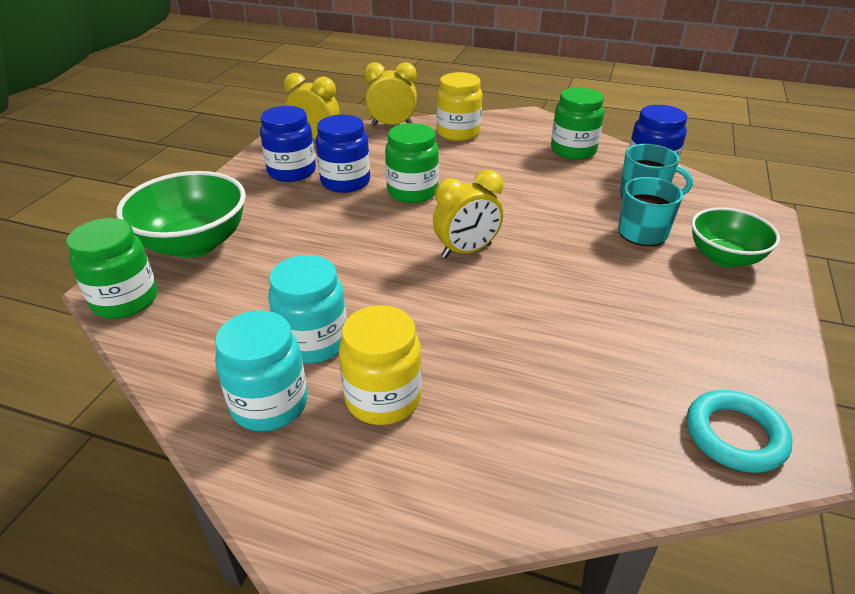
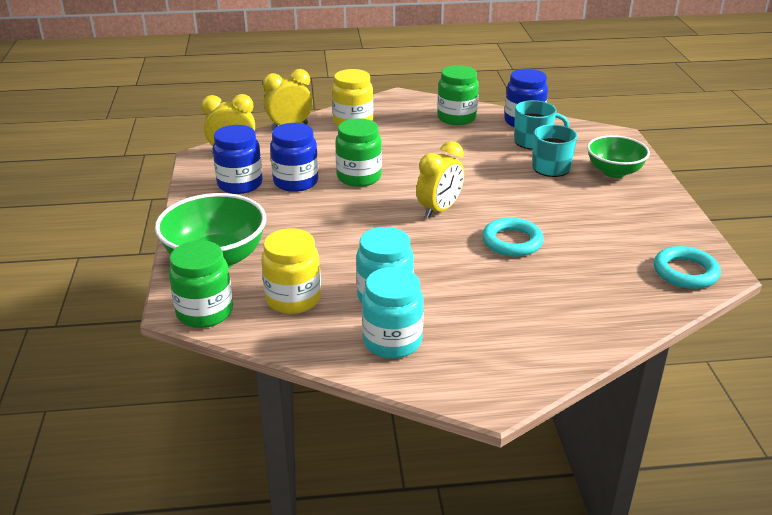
camera: 25 degrees left, 5 degrees down
yellow jar [339,305,422,425] -> yellow jar moved to [261,228,321,314]
none -> turquoise ring [482,218,544,257]

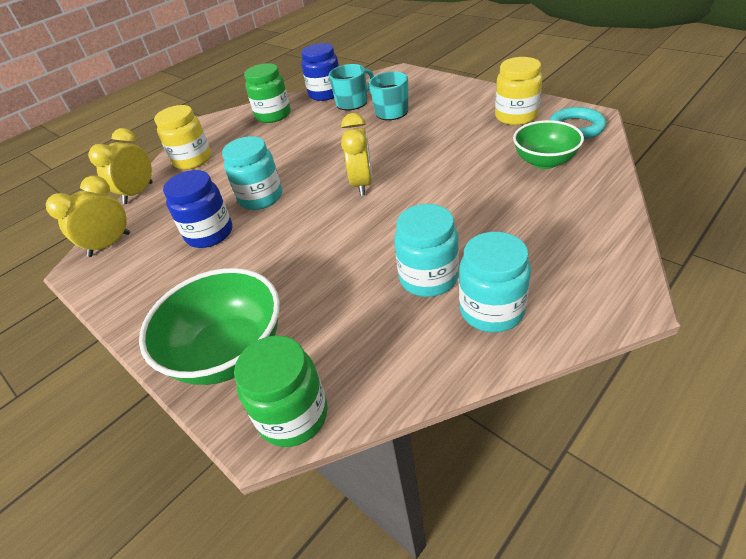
camera: 35 degrees left, 10 degrees up
blue jar [212,125,263,194] -> none
yellow jar [261,228,321,314] -> yellow jar moved to [495,57,542,125]
green jar [335,118,382,187] -> turquoise jar [222,136,282,210]
turquoise ring [482,218,544,257] -> none
green bowl [587,135,650,178] -> green bowl moved to [513,120,584,169]

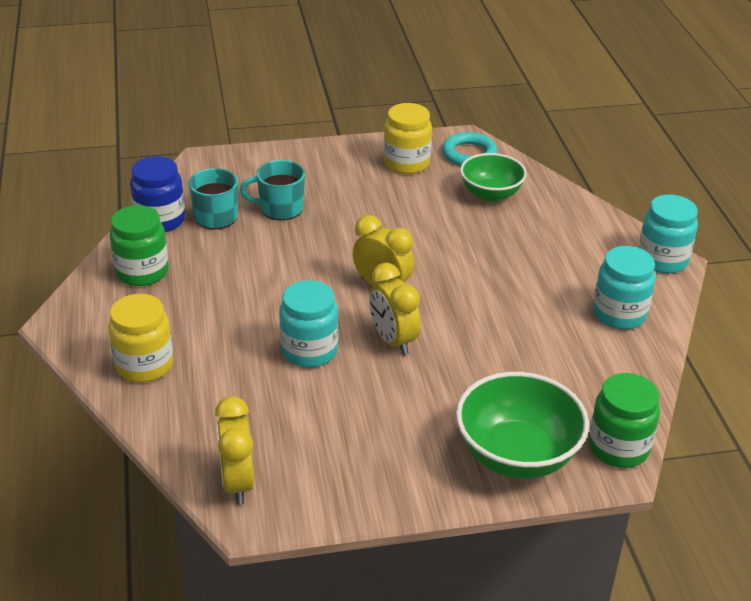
camera: 60 degrees left, 5 degrees down
yellow clock [88,128,153,204] -> yellow clock moved to [369,263,421,355]
blue jar [163,170,232,248] -> none
turquoise jar [394,204,459,297] -> turquoise jar moved to [638,194,698,274]

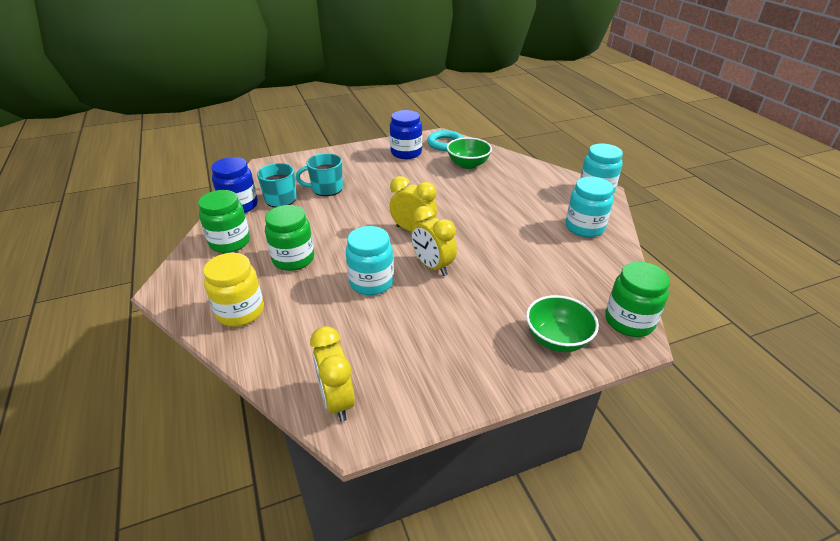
camera: 10 degrees left, 0 degrees up
yellow jar [384,103,432,174] -> blue jar [390,110,422,159]
green bowl [456,372,589,479] -> green bowl [526,295,599,352], size x0.66
none -> green jar [265,205,314,271]

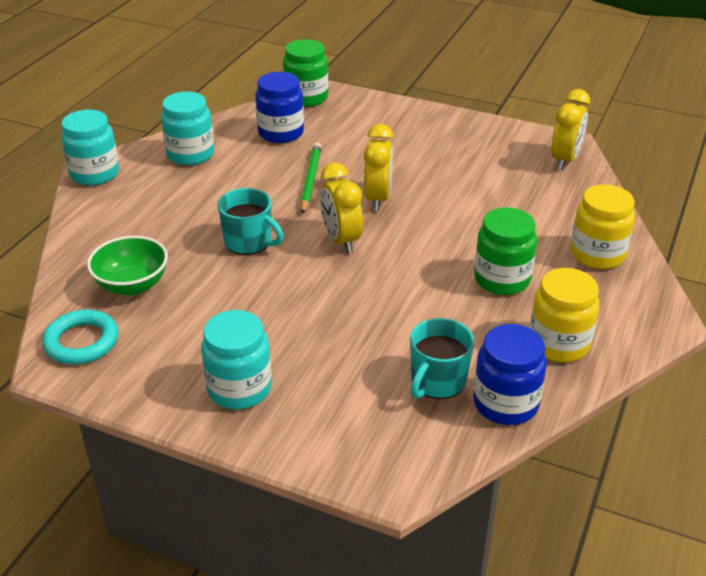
camera: 135 degrees left, 0 degrees up
green jar [198,190,250,253] -> yellow jar [530,268,599,362]
turquoise mug [296,153,343,196] -> turquoise mug moved to [217,188,284,255]
turquoise jar [345,226,394,295] -> turquoise jar moved to [201,310,272,409]
blue jar [390,110,422,159] -> blue jar moved to [255,72,304,143]
green bowl [526,295,599,352] -> none
none -> green pencil [300,143,321,214]

